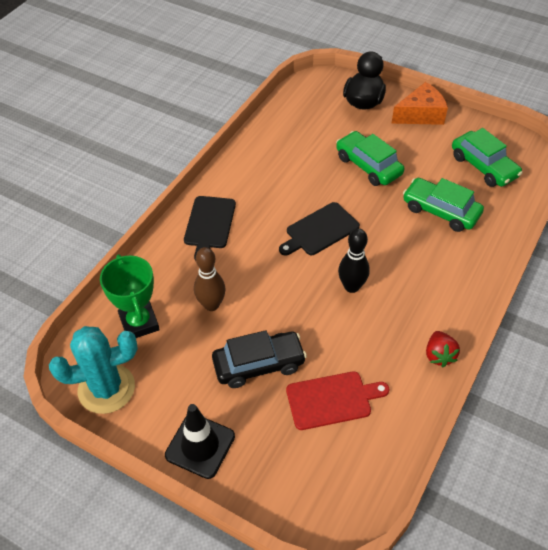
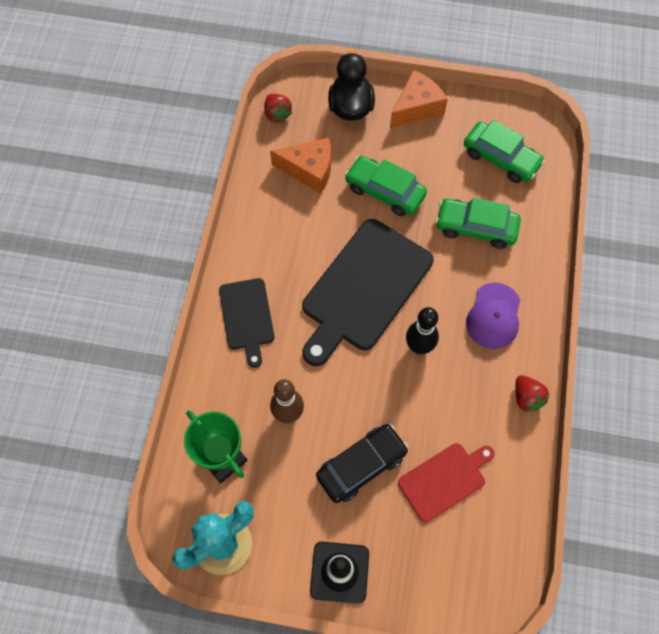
camera: 20 degrees left, 15 degrees up
black cutting board [279,202,360,255] -> black cutting board [302,219,433,366], size x1.81
none -> red strawberry [264,94,292,123]
none -> orange cheese [270,138,331,194]
none -> purple cap [466,283,520,349]

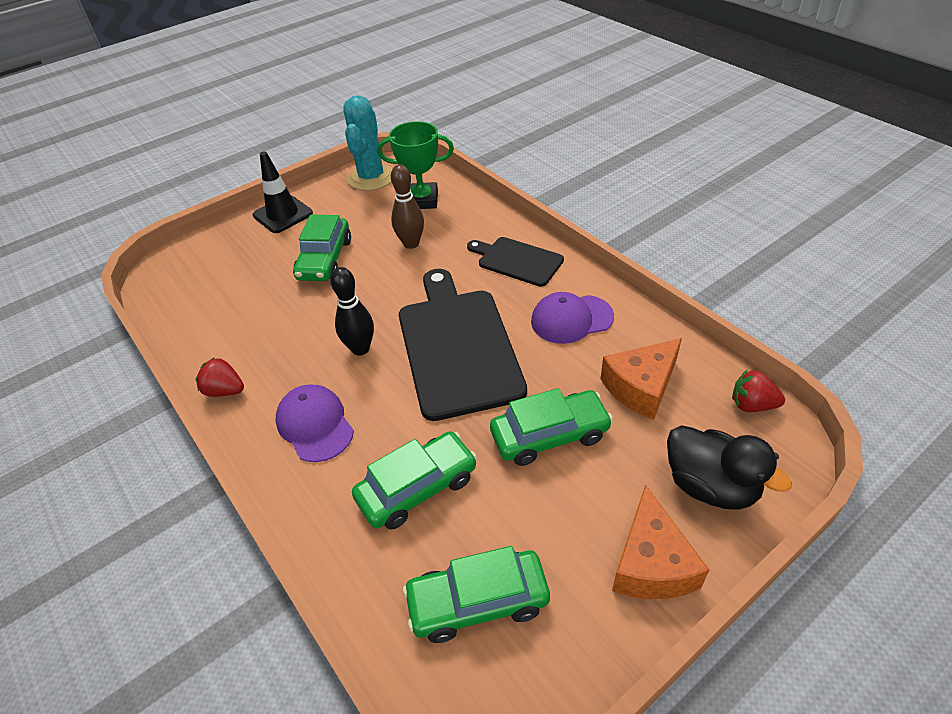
camera: 135 degrees right, 20 degrees down
black car [316,424,409,503] -> green car [293,214,351,281]
red cutting board [398,443,494,522] -> none
none -> purple cap [531,292,614,344]

